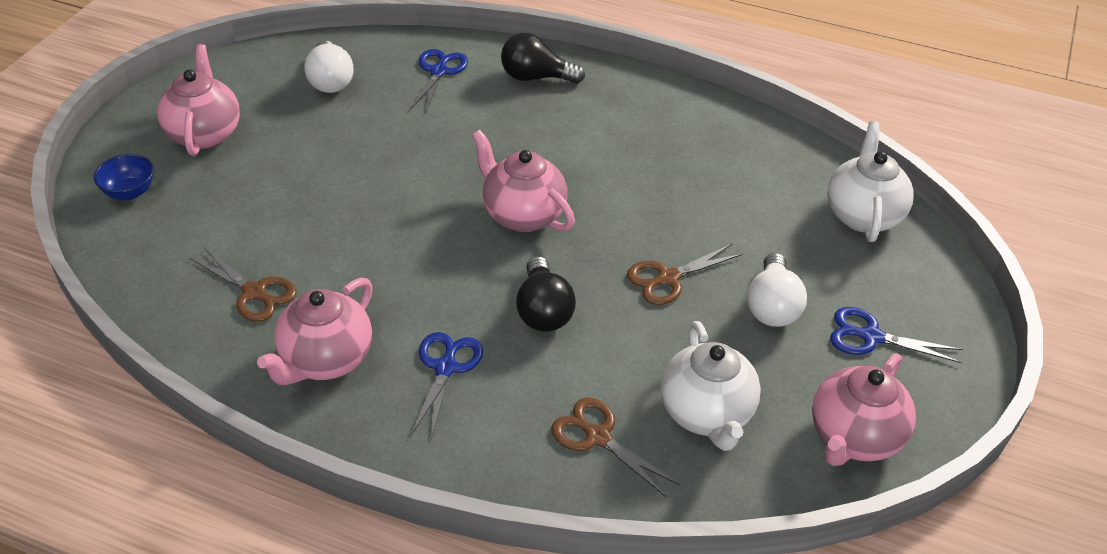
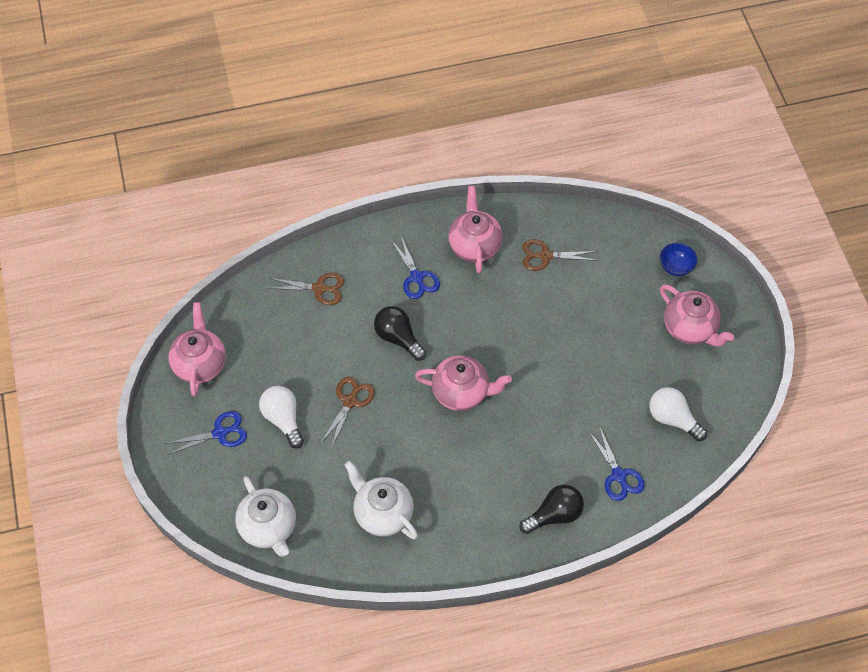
camera: 145 degrees right, 15 degrees up
white teapot [660,321,761,451] -> white teapot moved to [345,461,418,540]

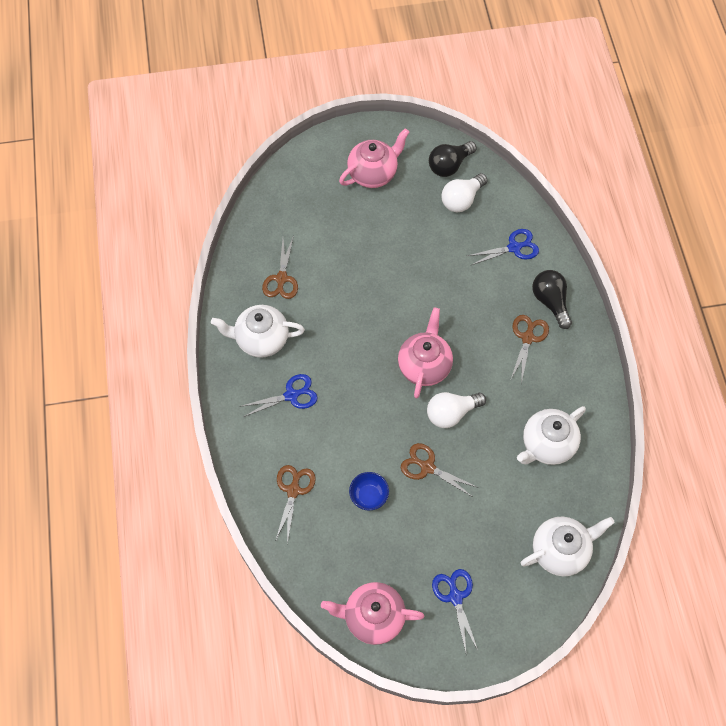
camera: 85 degrees left, 5 degrees up
white light bulb [259,386,304,449] -> white light bulb moved to [427,392,486,428]
black light bulb [374,306,426,361] -> black light bulb moved to [429,141,477,177]
pink teapot [448,186,502,273] -> white teapot [211,305,305,358]
blue bowl [660,243,697,276] -> blue bowl moved to [349,472,389,510]
none -> brown scissors [511,315,549,384]

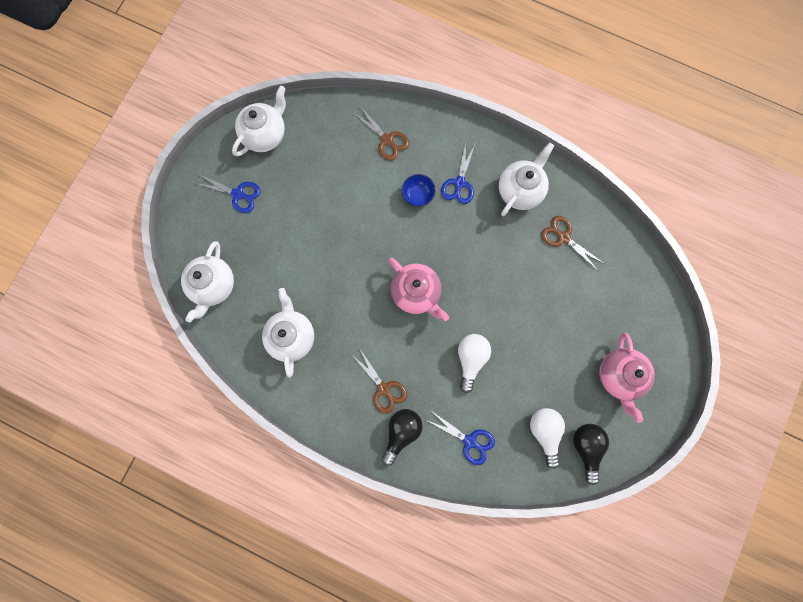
camera: 125 degrees right, 15 degrees up
pink teapot [321,582,424,645] -> white teapot [232,86,286,157]
blue bowl [349,472,389,510] -> blue bowl moved to [402,174,436,207]
brown scissors [401,443,479,497] -> none
white light bulb [427,392,486,428] -> white light bulb moved to [458,334,491,393]
blue scissors [467,229,539,266] -> blue scissors turned 75 degrees counterclockwise [426,412,495,465]
black light bulb [532,270,572,329] -> black light bulb turned 75 degrees counterclockwise [382,409,423,466]

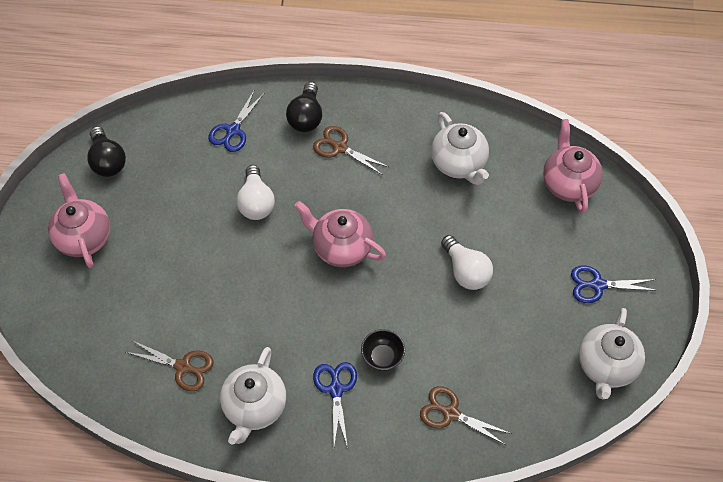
camera: 160 degrees right, 20 degrees down
white teapot [181,241,234,322] -> pink teapot [543,119,603,214]
blue bowl [402,174,436,207] -> black bowl [361,329,405,371]
blue scissors [426,412,495,465] -> blue scissors turned 75 degrees counterclockwise [208,89,264,152]
white light bulb [530,408,565,469] -> white light bulb moved to [441,235,493,290]

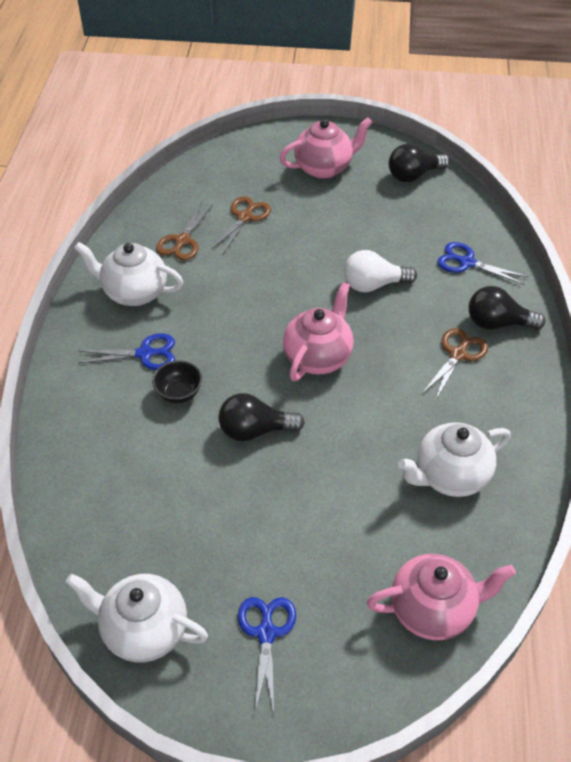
camera: 90 degrees right, 10 degrees down
brown scissors [420,386,512,446] -> brown scissors moved to [211,196,271,254]
white light bulb [441,235,493,290] -> none
none -> black light bulb [219,393,305,441]

